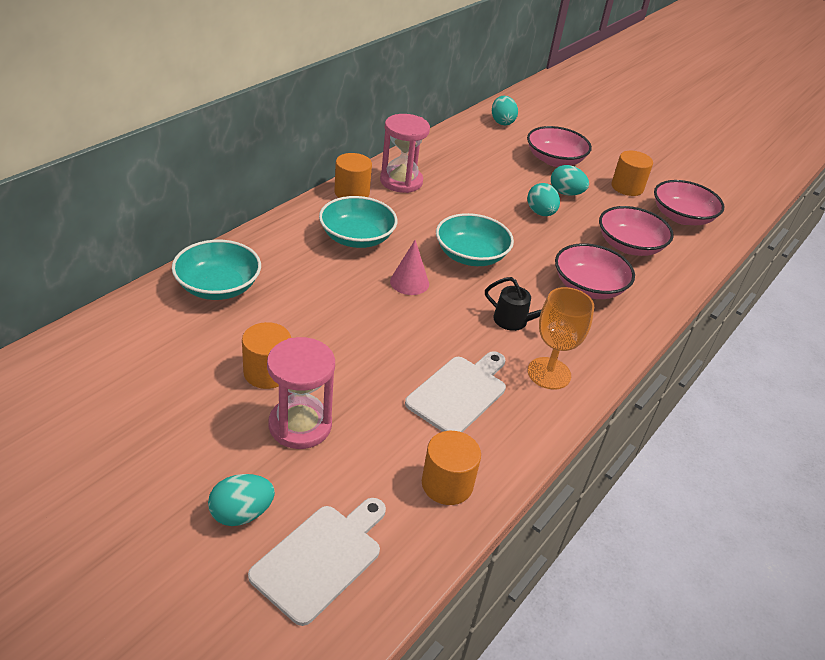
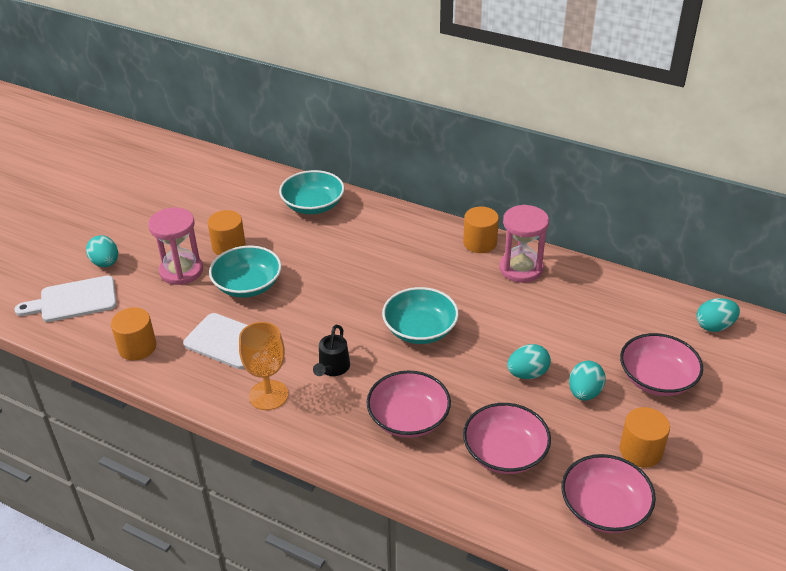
camera: 85 degrees right, 0 degrees up
white cutting board [248,498,386,626] -> white cutting board turned 135 degrees clockwise [14,276,117,322]
turquoise bowl [319,196,397,248] -> turquoise bowl moved to [209,246,282,298]
pink cone [390,240,429,295] -> none

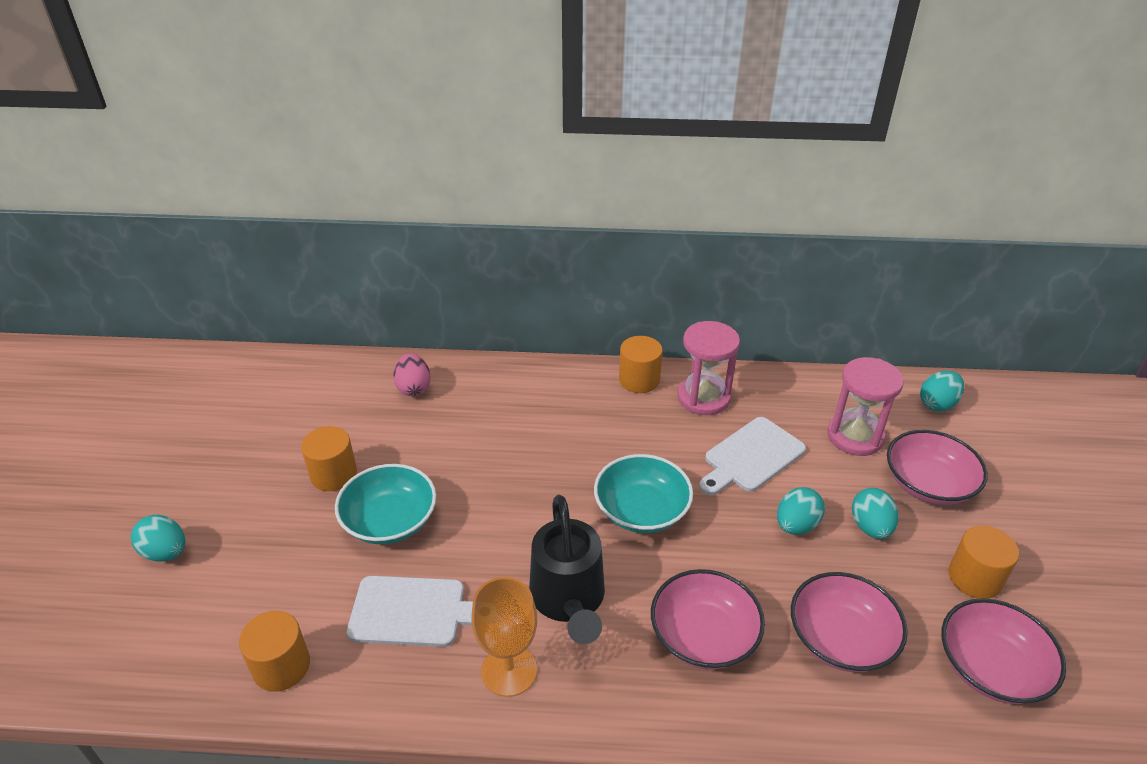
camera: 25 degrees left, 0 degrees up
white cutting board [14,276,117,322] -> white cutting board moved to [699,417,806,495]
pink hourglass [148,207,203,285] -> pink hourglass moved to [827,357,904,456]
turquoise bowl [279,170,345,214] -> pink egg [393,353,431,396]
black watering can [313,325,350,376] -> black watering can [529,495,605,644], size x1.78

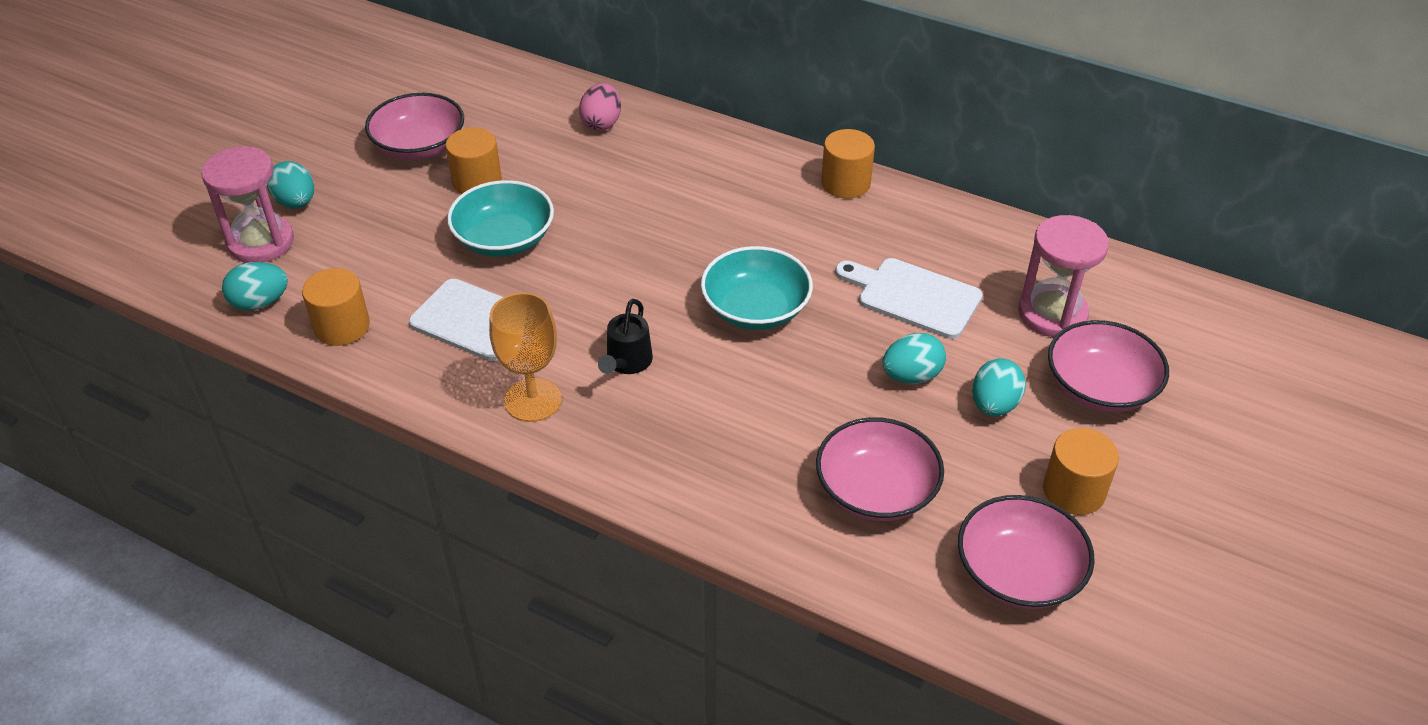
camera: 25 degrees right, 5 degrees up
black watering can [529,495,605,644] -> black watering can [598,299,653,374], size x0.56
pink bowl [651,569,765,669] -> pink bowl moved to [365,93,464,160]
pink hourglass [678,321,740,415] -> pink hourglass moved to [201,146,294,263]
white cutting board [699,417,806,495] -> white cutting board turned 45 degrees clockwise [835,258,983,339]
turquoise egg [920,371,964,411] -> turquoise egg moved to [222,262,288,311]

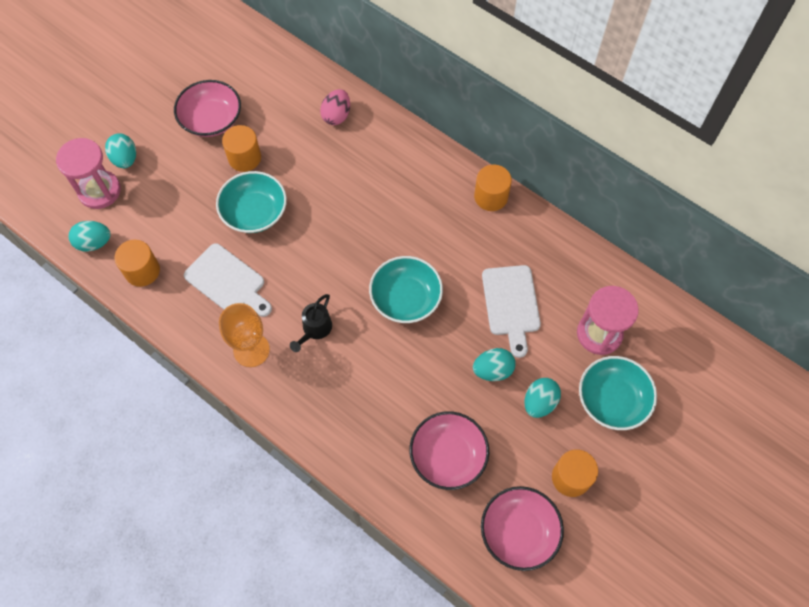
camera: 10 degrees right, 20 degrees up
white cutting board [835,258,983,339] -> white cutting board turned 135 degrees counterclockwise [482,265,541,358]
pink bowl [1048,320,1169,412] -> turquoise bowl [579,356,657,430]

